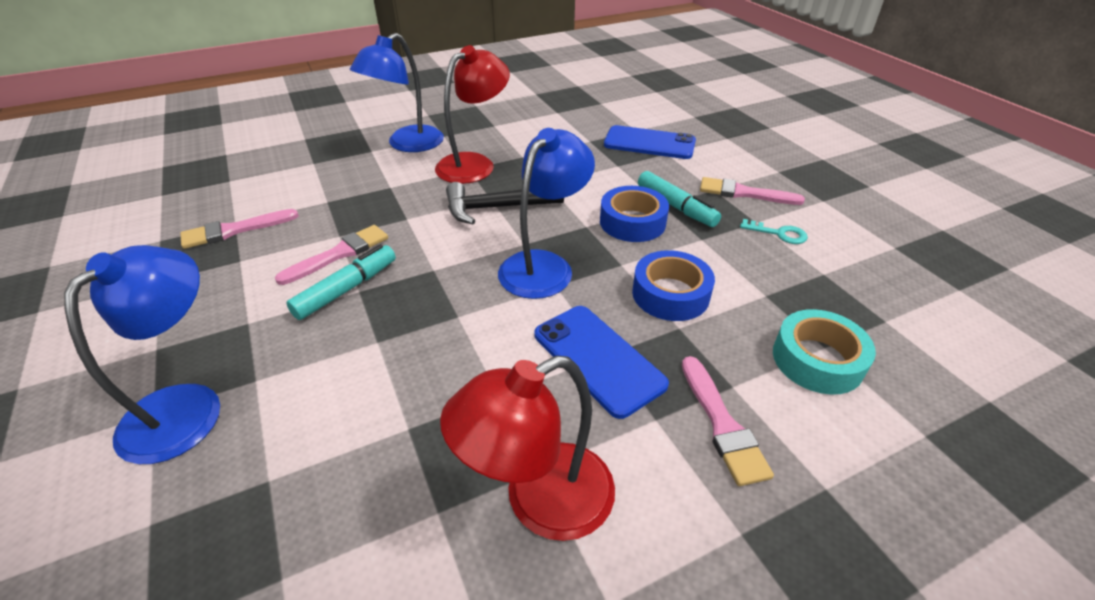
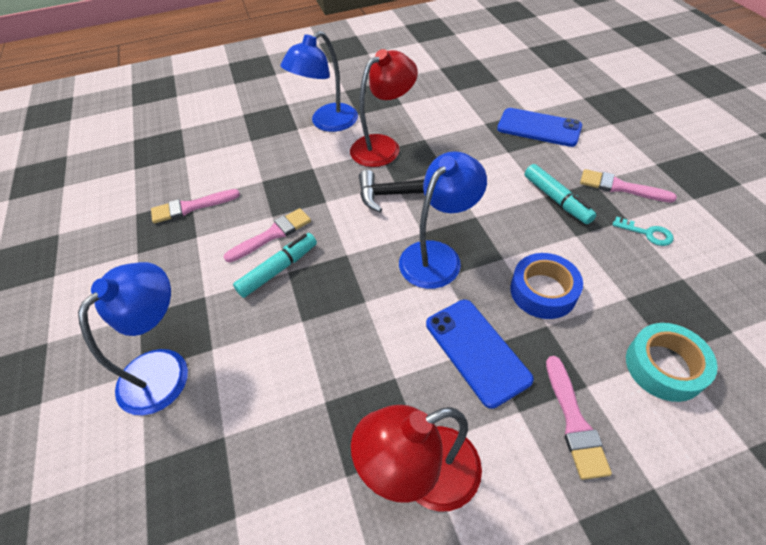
camera: 10 degrees right, 10 degrees up
blue tape [600,186,669,242] -> none

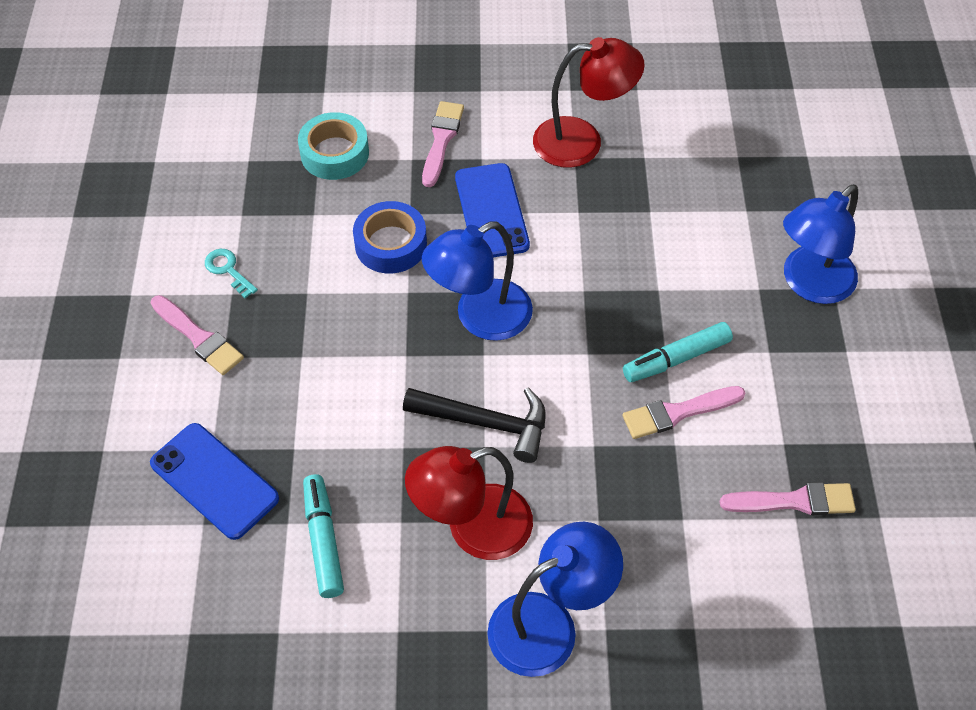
camera: 165 degrees left, 5 degrees up
turquoise marker [525,164,596,224] -> turquoise marker moved to [303,474,344,598]

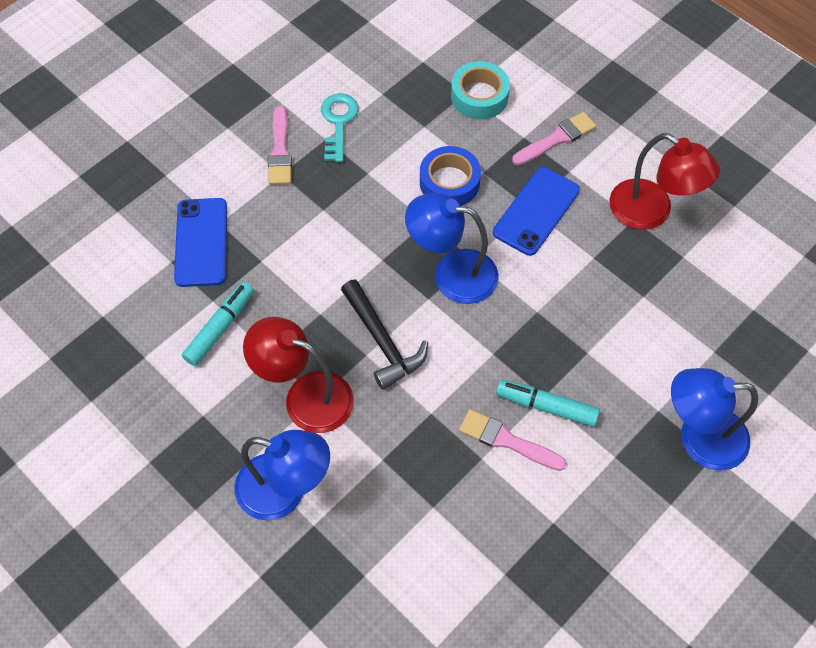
camera: 45 degrees right, 5 degrees up
turquoise key [205,249,258,298] -> turquoise key [321,93,359,162], size x1.51
pink brush [720,482,856,515] -> none

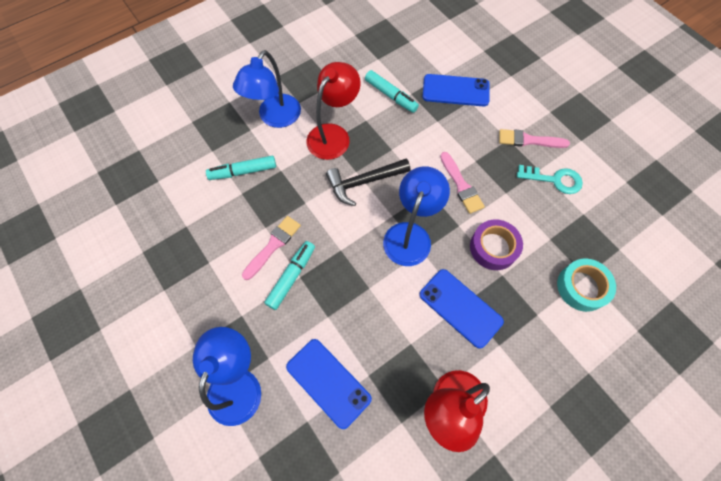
camera: 100 degrees right, 5 degrees up
blue tape [420,146,481,206] -> purple tape [470,220,523,270]
pink brush [512,112,596,166] -> pink brush moved to [440,152,485,214]
none -> turquoise marker [206,156,276,180]
none -> blue phone [286,339,372,429]

